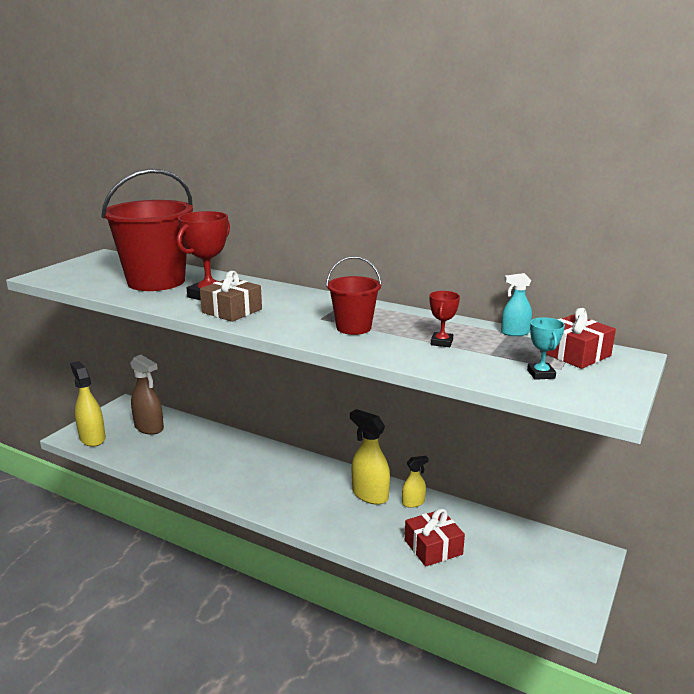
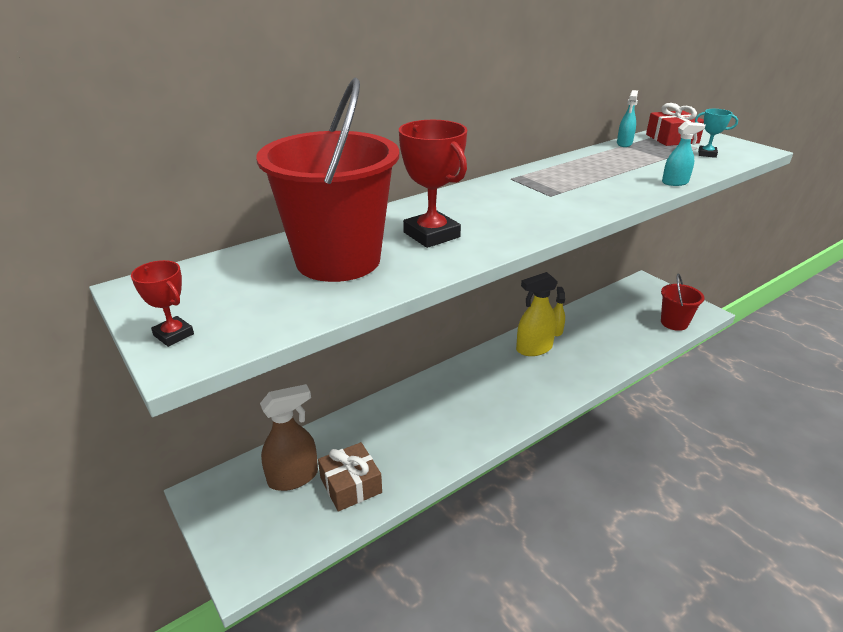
camera: 65 degrees left, 10 degrees up
yellow spray bottle [70,361,106,447] -> none
brown gift [200,271,262,322] -> brown gift moved to [318,442,382,512]
red bucket [326,256,382,335] -> red bucket moved to [661,273,704,331]
red gift [405,508,465,567] -> none
red trophy [430,291,460,347] -> red trophy moved to [131,260,194,347]
none -> turquoise spray bottle [662,122,706,186]

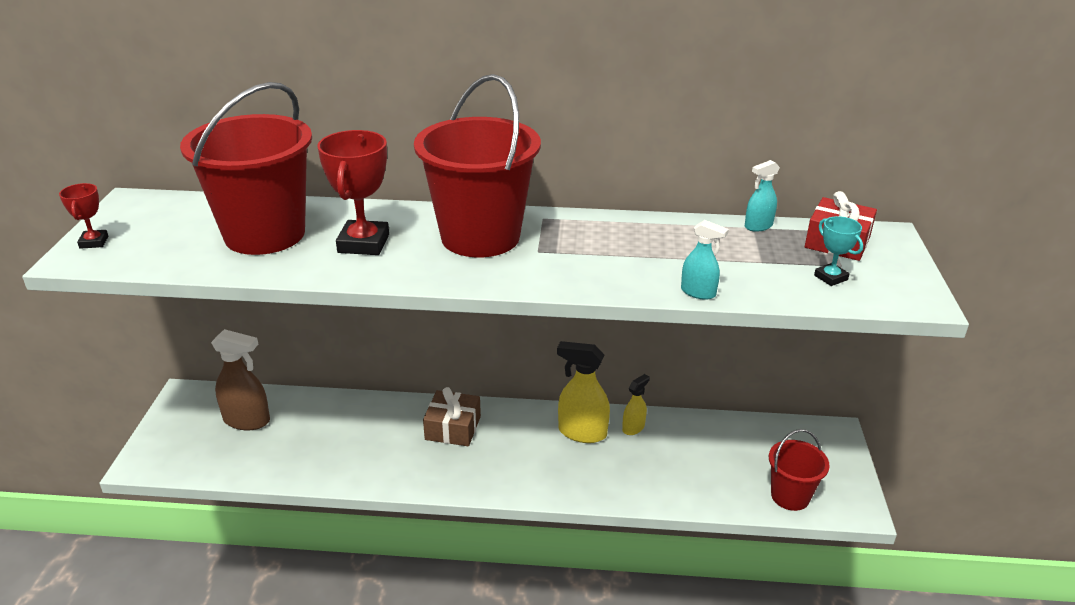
camera: 40 degrees right, 0 degrees up
brown gift [318,442,382,512] -> brown gift moved to [423,387,481,446]
none -> red bucket [414,74,541,257]

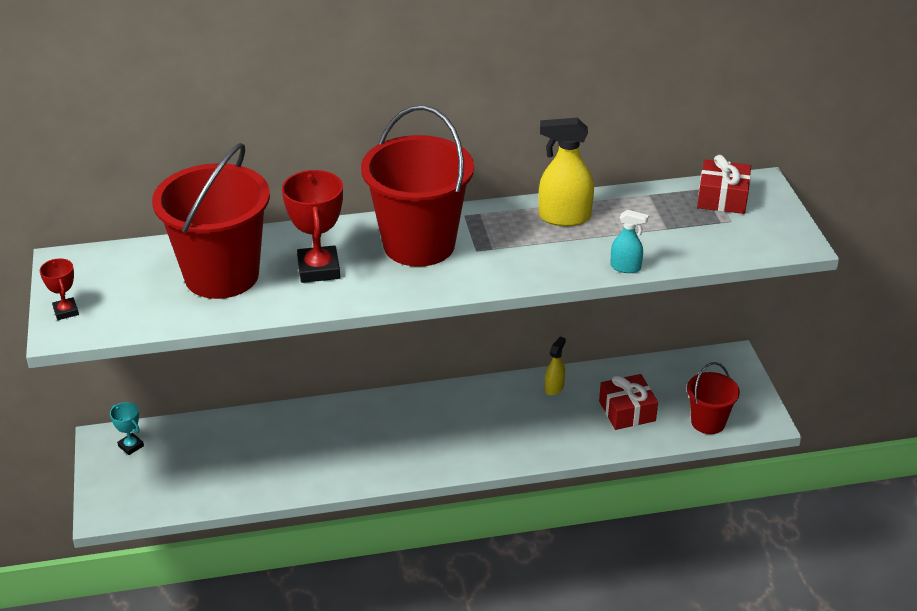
camera: 15 degrees left, 5 degrees up
brown spray bottle [211,329,270,430] -> none
brown gift [423,387,481,446] -> none
yellow spray bottle [557,341,610,443] -> yellow spray bottle moved to [539,118,594,226]
turquoise spray bottle [745,160,780,232] -> none
turquoise trophy [814,216,863,286] -> turquoise trophy moved to [110,402,144,455]
none -> red gift [599,374,658,430]

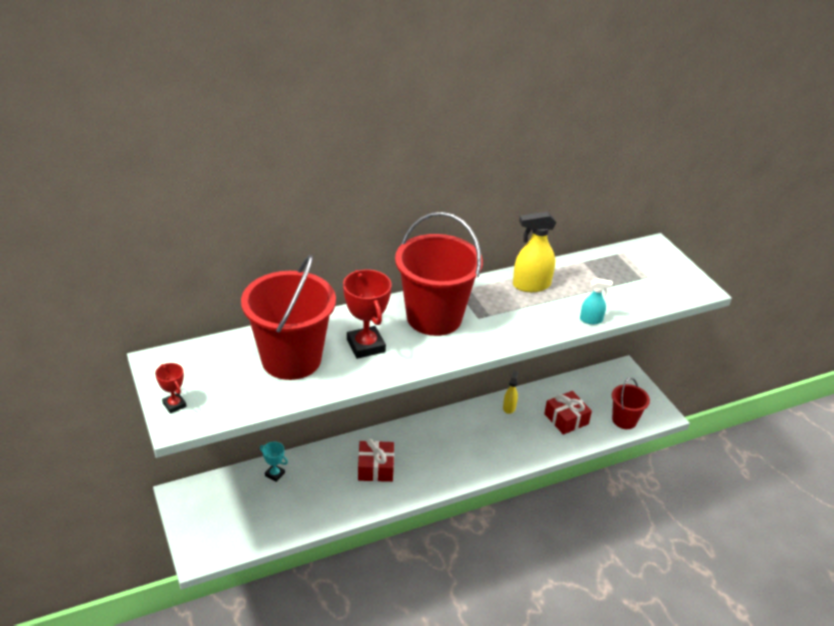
camera: 15 degrees left, 0 degrees up
turquoise trophy [110,402,144,455] -> turquoise trophy moved to [260,442,288,482]
red gift [697,155,751,214] -> red gift moved to [358,439,394,482]

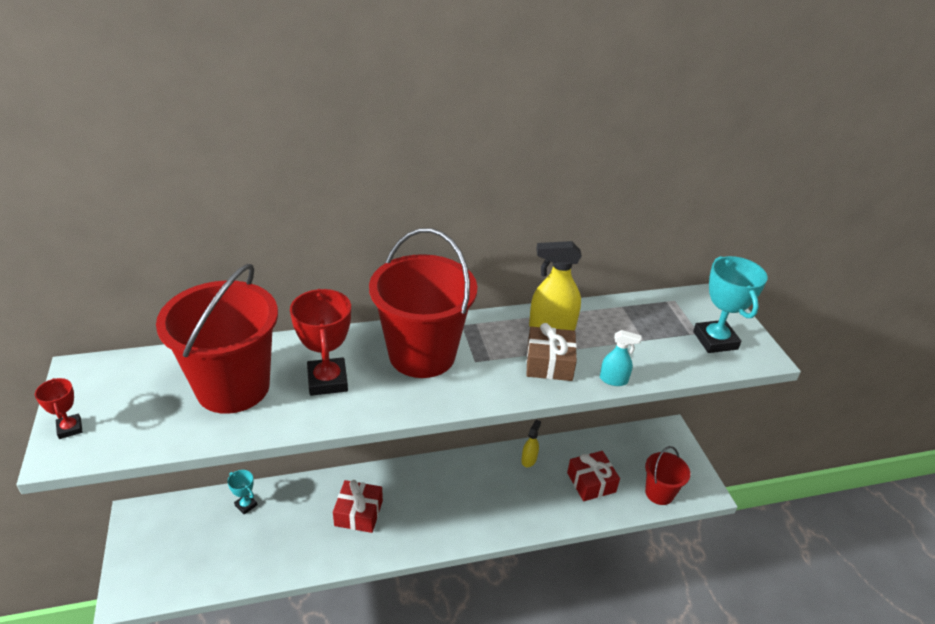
camera: 10 degrees right, 0 degrees up
none -> brown gift [526,323,577,381]
none -> turquoise trophy [693,256,768,353]

